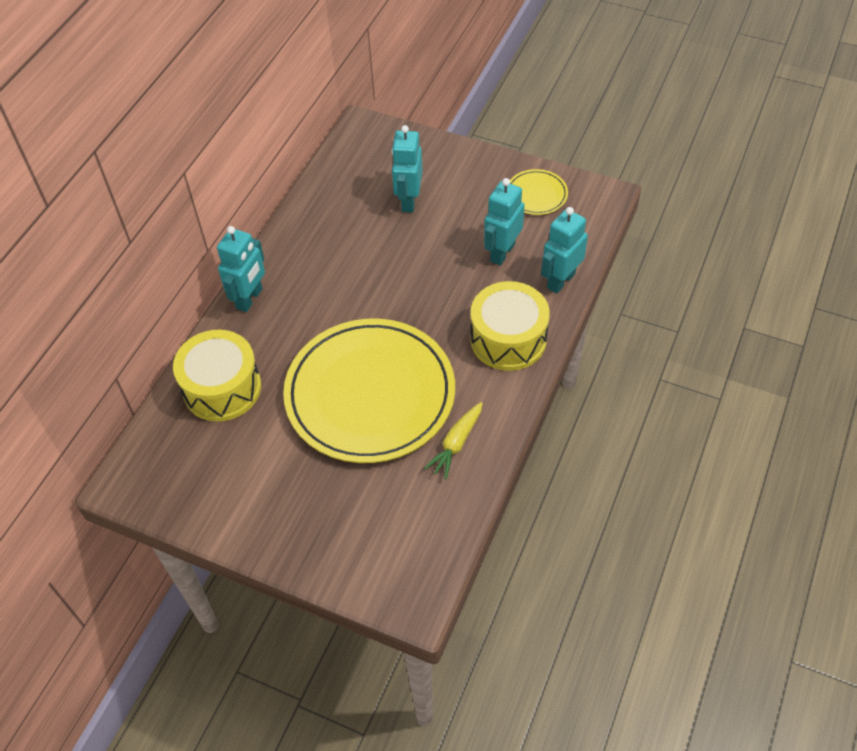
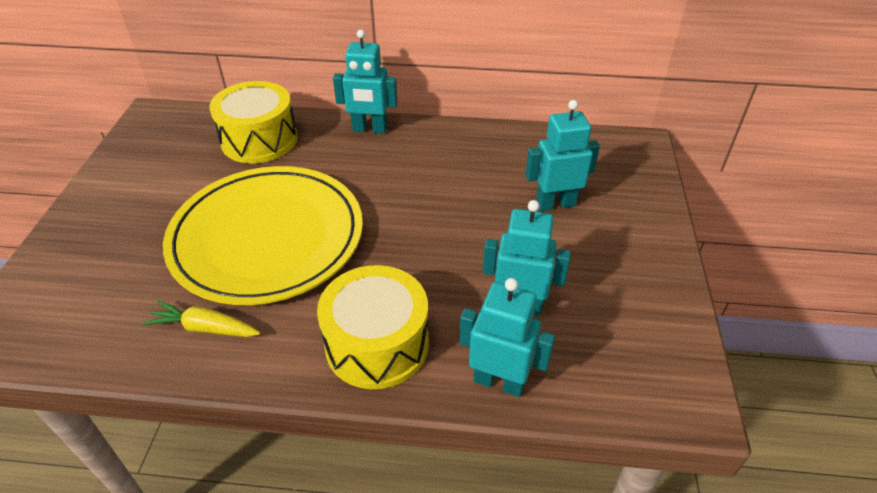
camera: 70 degrees right, 10 degrees down
yellow plate [510,169,568,215] -> none

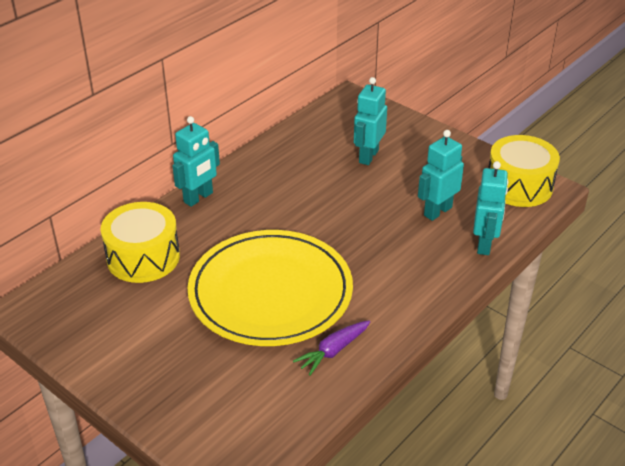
camera: 55 degrees left, 5 degrees down
yellow carrot [142,300,260,337] -> purple carrot [293,320,370,376]
yellow drum [317,265,429,389] -> yellow drum moved to [488,135,560,207]
turquoise robot [459,278,555,397] -> turquoise robot turned 135 degrees clockwise [473,161,508,255]

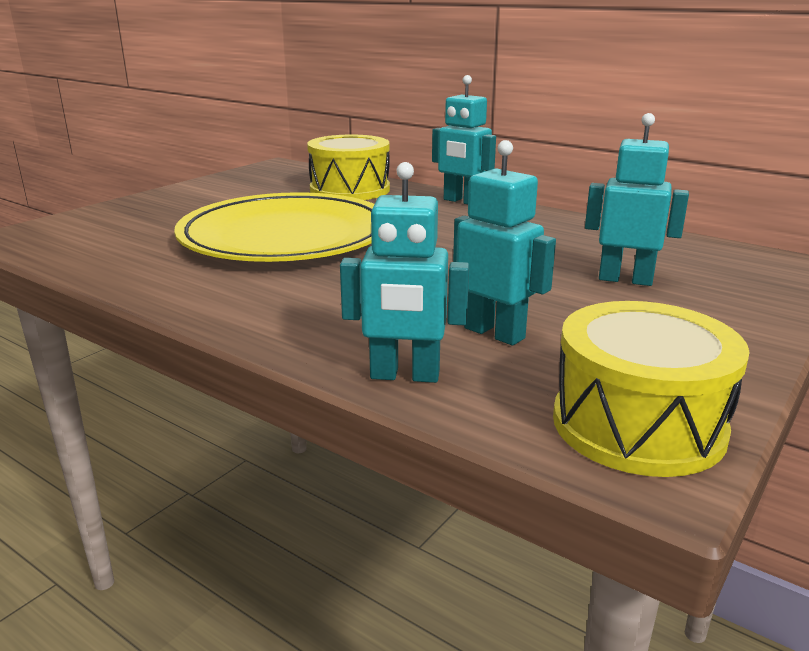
camera: 85 degrees right, 15 degrees down
purple carrot [293,320,370,376] -> none

